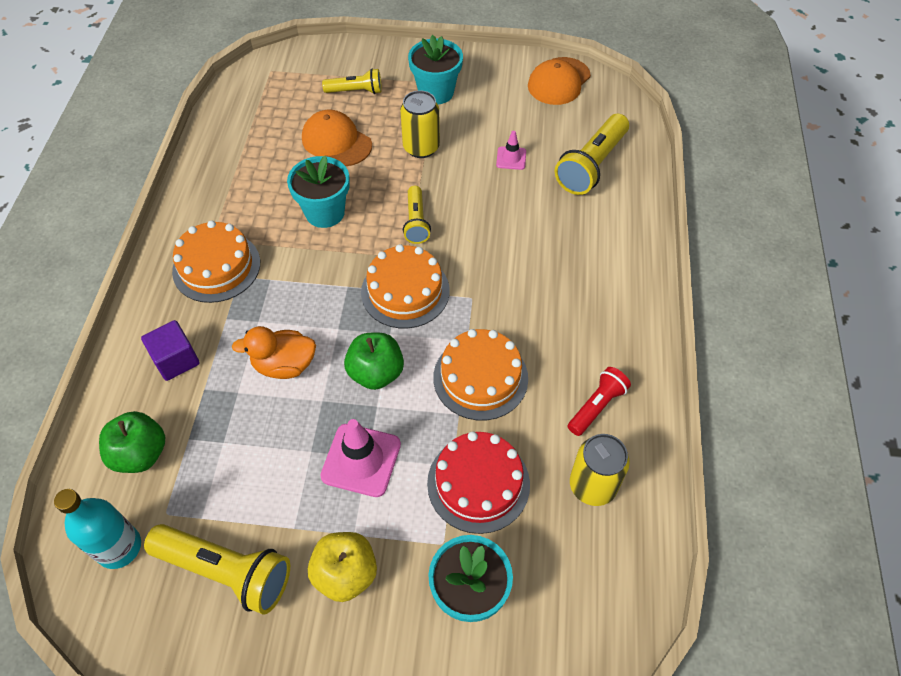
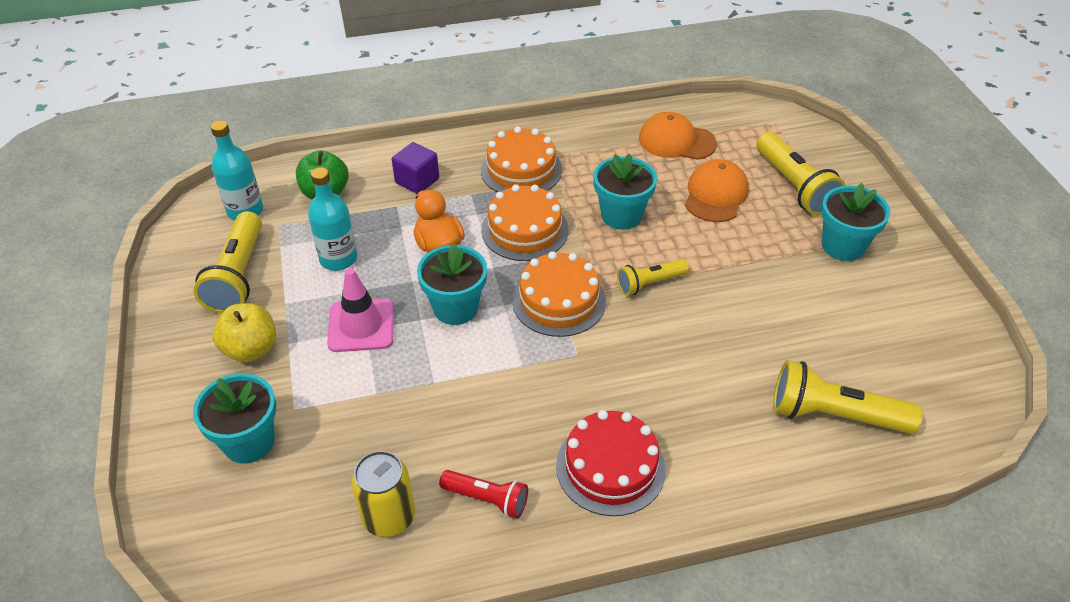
camera: 70 degrees right, 10 degrees down
yellow flashlight [322,68,382,94] -> yellow flashlight [756,132,846,216], size x1.68
green apple [344,332,404,390] -> turquoise flower pot [417,243,487,325]
yellow can [400,90,440,158] -> none
red cake [427,431,530,534] -> red cake moved to [556,410,666,516]
orange cake [433,329,528,420] -> orange cake moved to [481,184,569,261]
pink traffic cone [496,131,526,170] -> none
orange cap [528,57,591,105] -> orange cap moved to [639,112,717,160]
none -> turquoise bottle [308,167,357,271]

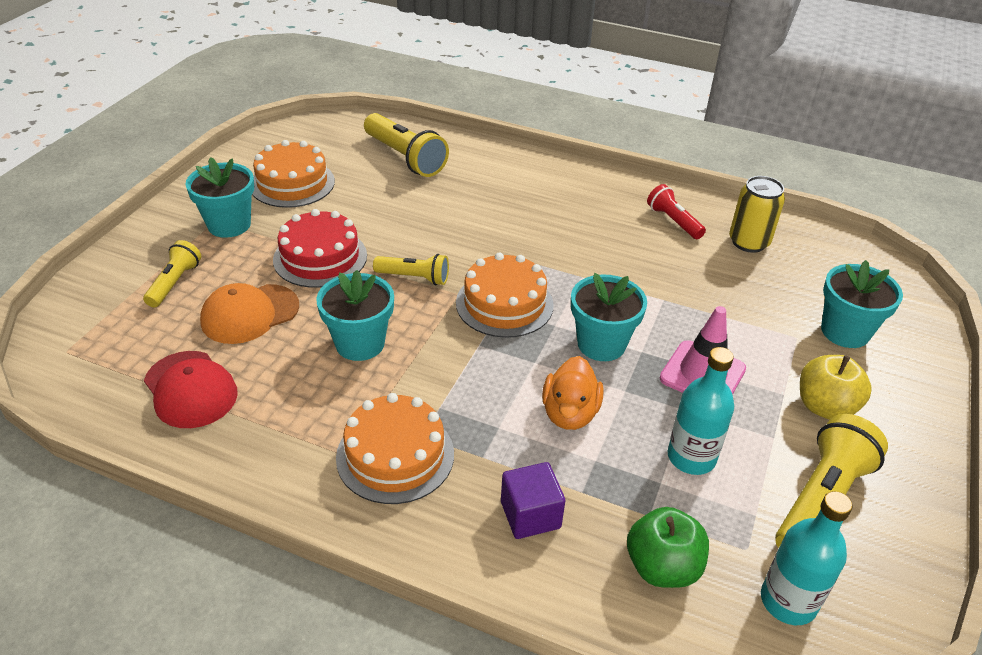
camera: 145 degrees left, 5 degrees down
orange cake [481,184,569,261] -> orange cake moved to [252,140,335,208]
red cake [556,410,666,516] -> red cake moved to [273,209,367,288]
orange cap [639,112,717,160] -> red cap [144,351,238,428]
yellow flashlight [756,132,846,216] -> yellow flashlight [143,240,201,307], size x0.59

